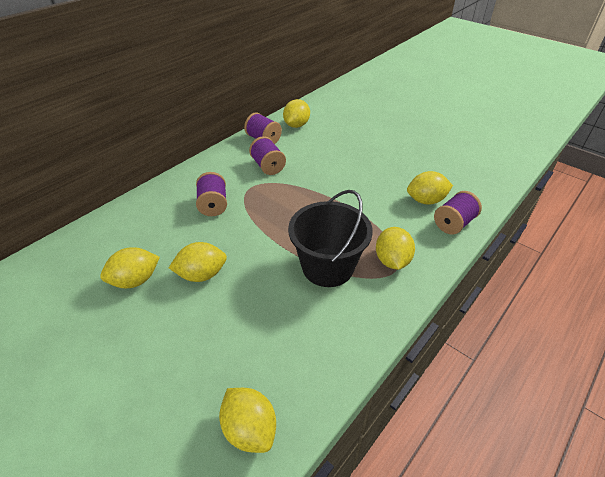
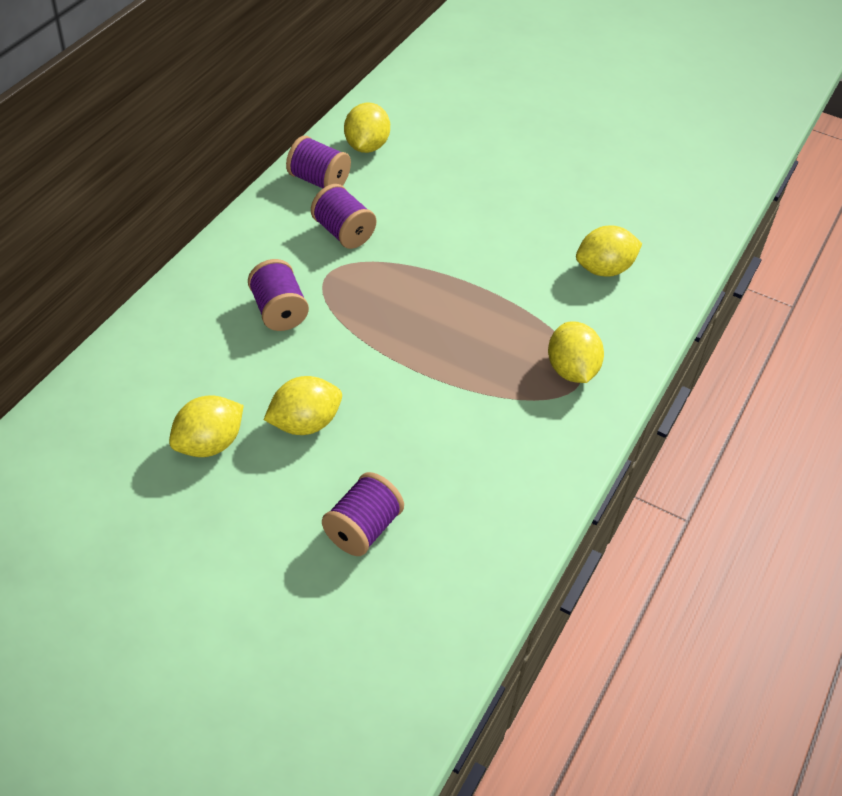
camera: 15 degrees left, 5 degrees up
yellow lemon [219,388,276,453] -> none
black bucket [288,190,373,287] -> none
purple spool [434,191,482,235] -> purple spool moved to [322,472,404,556]

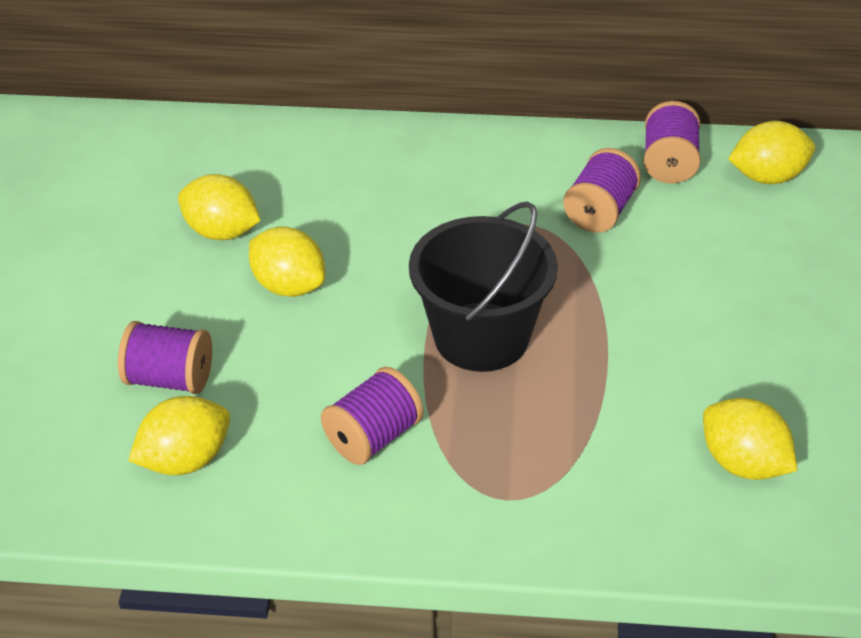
camera: 70 degrees right, 5 degrees down
purple spool [248,259,309,331] -> purple spool moved to [321,367,424,465]
yellow lemon [548,322,604,383] -> yellow lemon moved to [128,396,230,475]
none -> black bucket [409,201,558,372]

